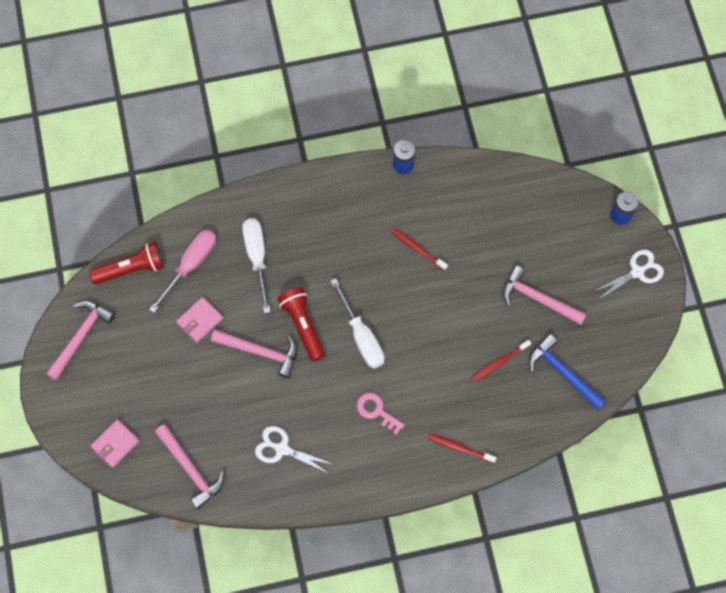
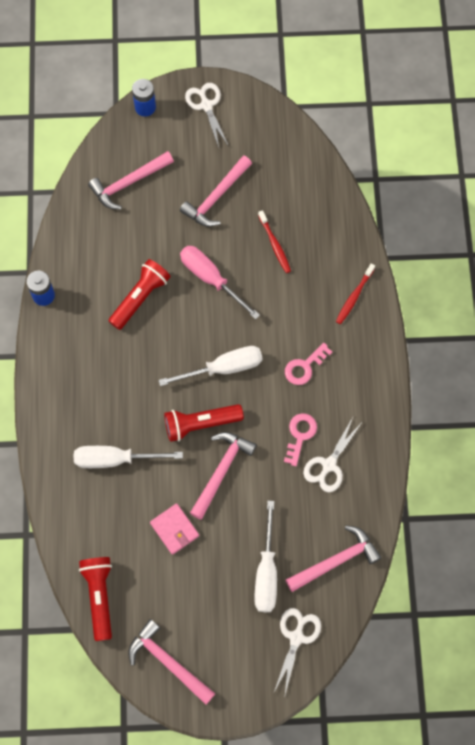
camera: 80 degrees left, 0 degrees up
pink wallet [91,419,140,468] -> white scissors [273,608,321,694]
pink screwdriver [149,230,216,313] -> pink screwdriver moved to [180,246,260,320]
red toothbrush [391,228,448,271] -> red flashlight [109,259,171,330]
blue hammer [529,334,606,410] -> none
none -> pink hammer [88,151,174,209]
none -> white screwdriver [254,501,277,612]
none -> pink key [284,413,317,466]

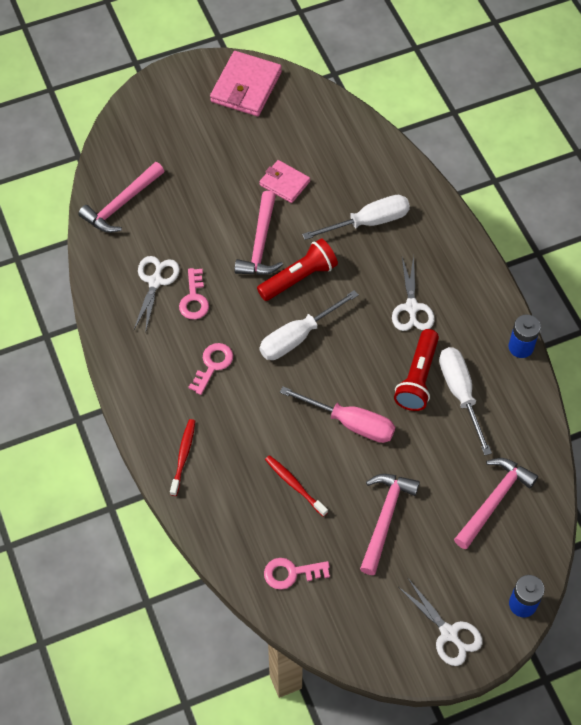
camera: 160 degrees right, 10 degrees down
red flashlight [79,557,112,641] -> none
pink hammer [128,619,215,705] -> pink wallet [210,51,282,116]
white screwdriver [254,501,277,612] -> white screwdriver moved to [439,347,492,455]
white scissors [273,608,321,694] -> white scissors moved to [392,256,435,331]
none -> pink key [264,558,330,590]

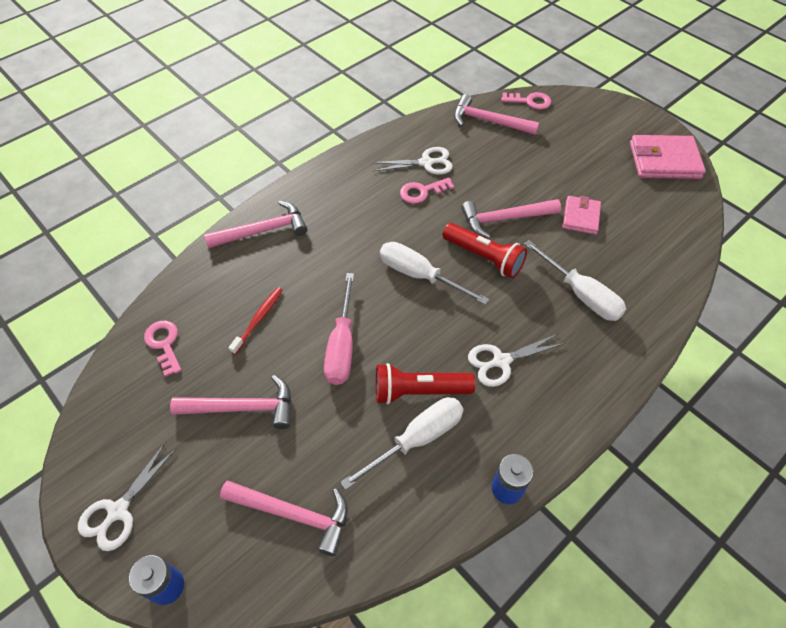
camera: 70 degrees right, 5 degrees down
red toothbrush [170,419,195,496] -> pink hammer [204,201,308,248]
pink key [188,343,233,395] -> pink key moved to [501,92,551,109]

